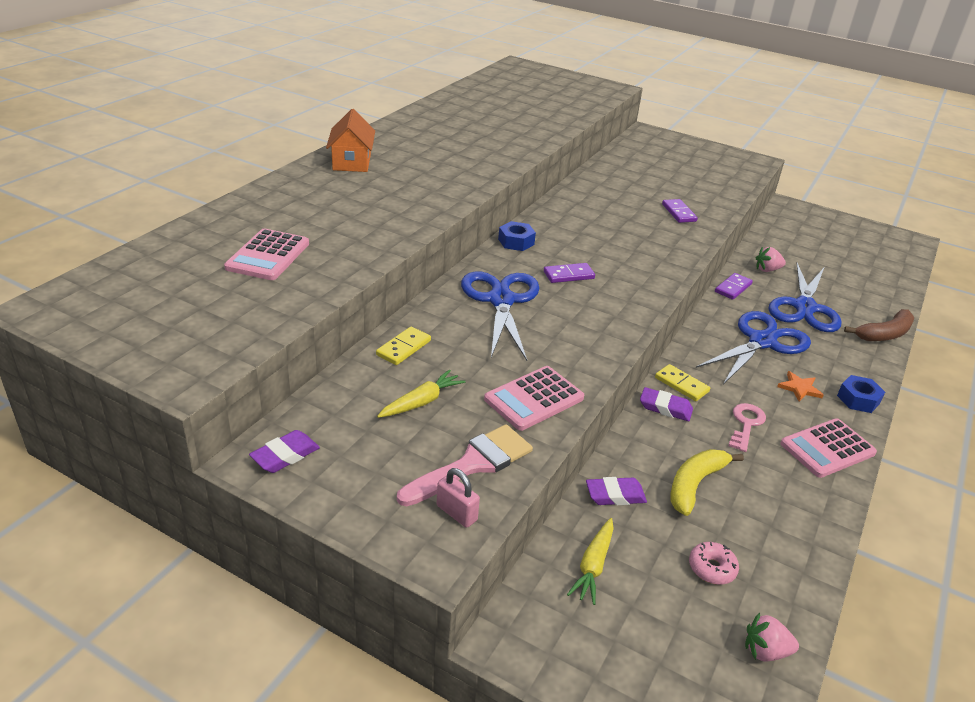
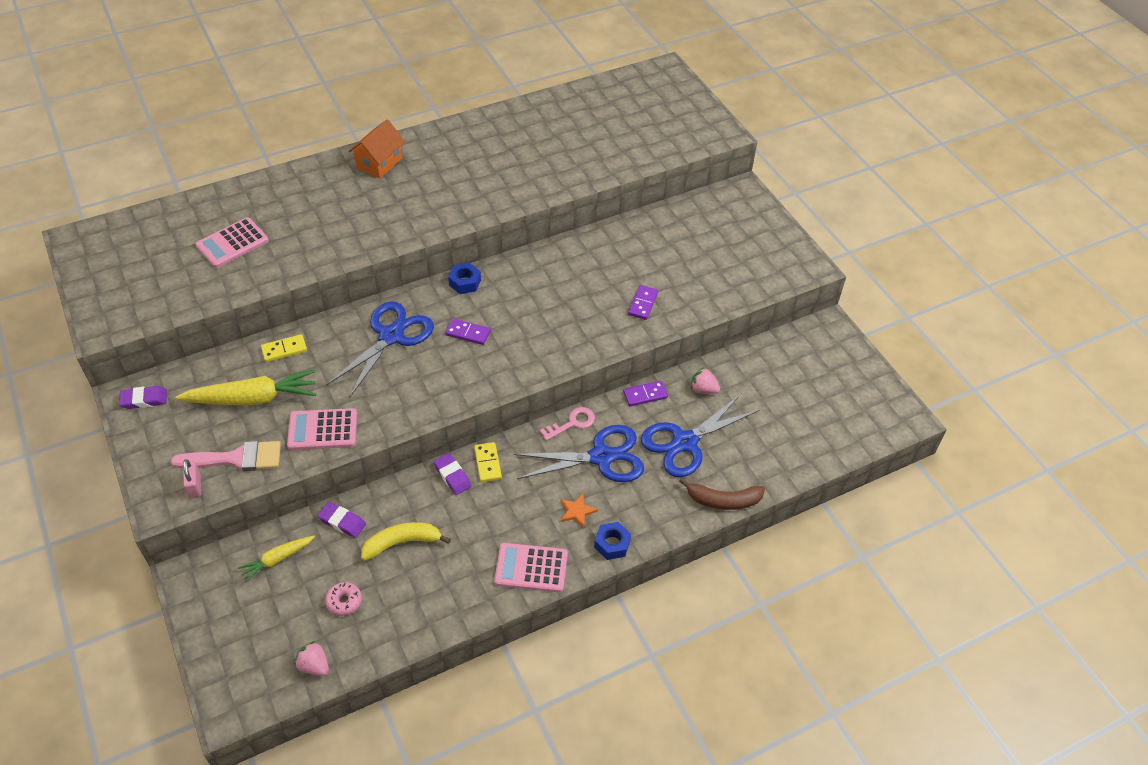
camera: 35 degrees right, 15 degrees up
yellow carrot [377,370,466,418] -> yellow carrot [175,369,316,406], size x1.82
pink key [728,403,766,452] -> pink key moved to [540,407,595,441]

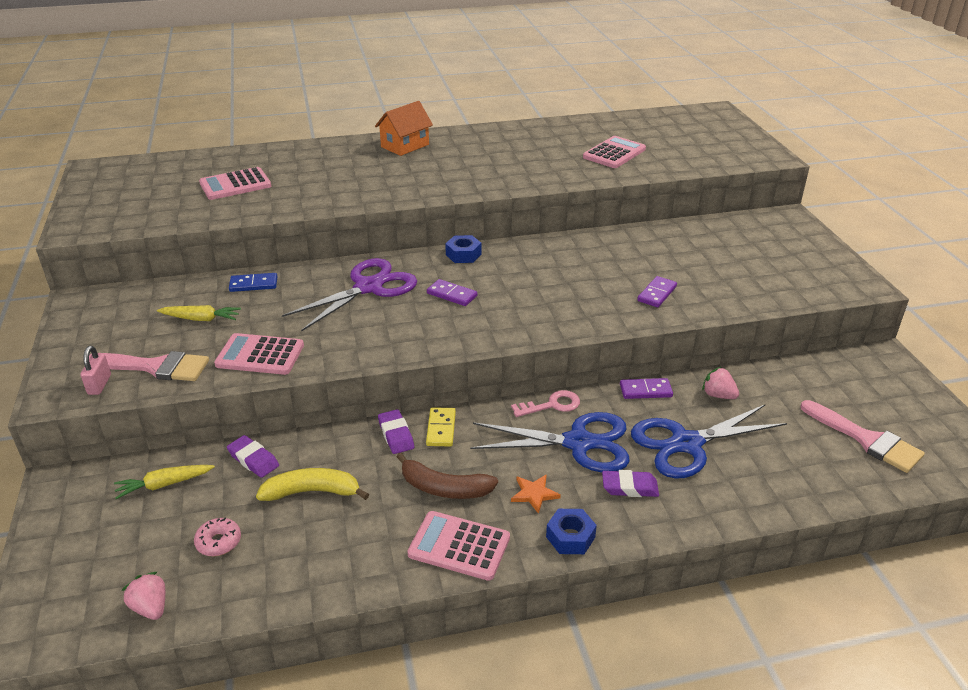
camera: 15 degrees right, 15 degrees down
purple eraser [119,386,167,409] -> purple eraser moved to [602,470,659,497]
yellow carrot [175,369,316,406] -> yellow carrot [157,305,241,321], size x0.55
yellow domino [261,334,307,362] -> blue domino [229,273,277,292]
blue scissors [326,301,434,398] -> purple scissors [282,258,417,332]
brown banana [679,478,765,510] -> brown banana moved to [396,453,498,499]
none -> pink calculator [583,136,646,168]
none -> pink brush [800,400,925,473]

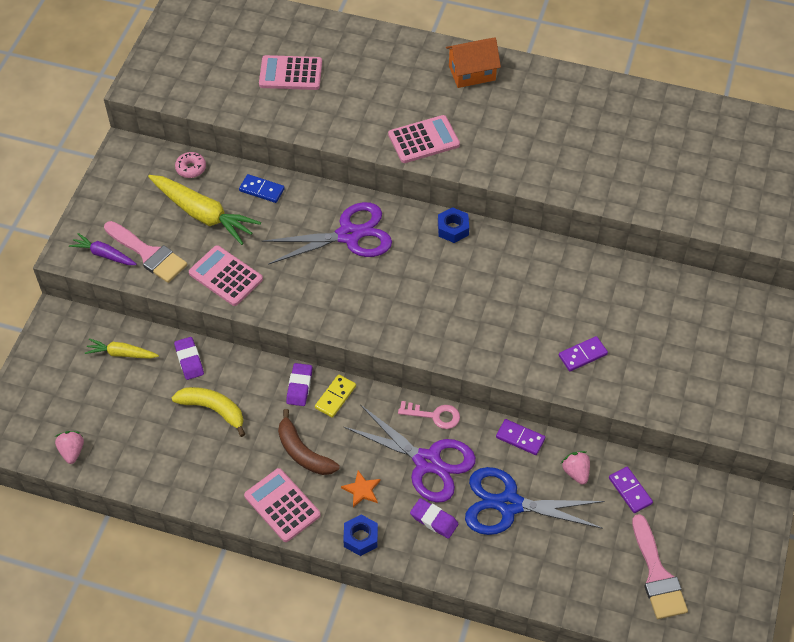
camera: 30 degrees right, 20 degrees up
pink padlock [80,346,111,395] -> purple carrot [69,233,137,265]
yellow carrot [157,305,241,321] -> yellow carrot [148,175,261,245], size x1.82
pink donut [194,517,241,556] -> pink donut moved to [175,152,206,178]
purple domino [427,279,477,306] -> purple domino moved to [609,467,653,513]
blue scissors [470,412,630,472] -> purple scissors [343,405,476,503]
pink calculator [583,136,646,168] -> pink calculator moved to [388,115,460,163]

